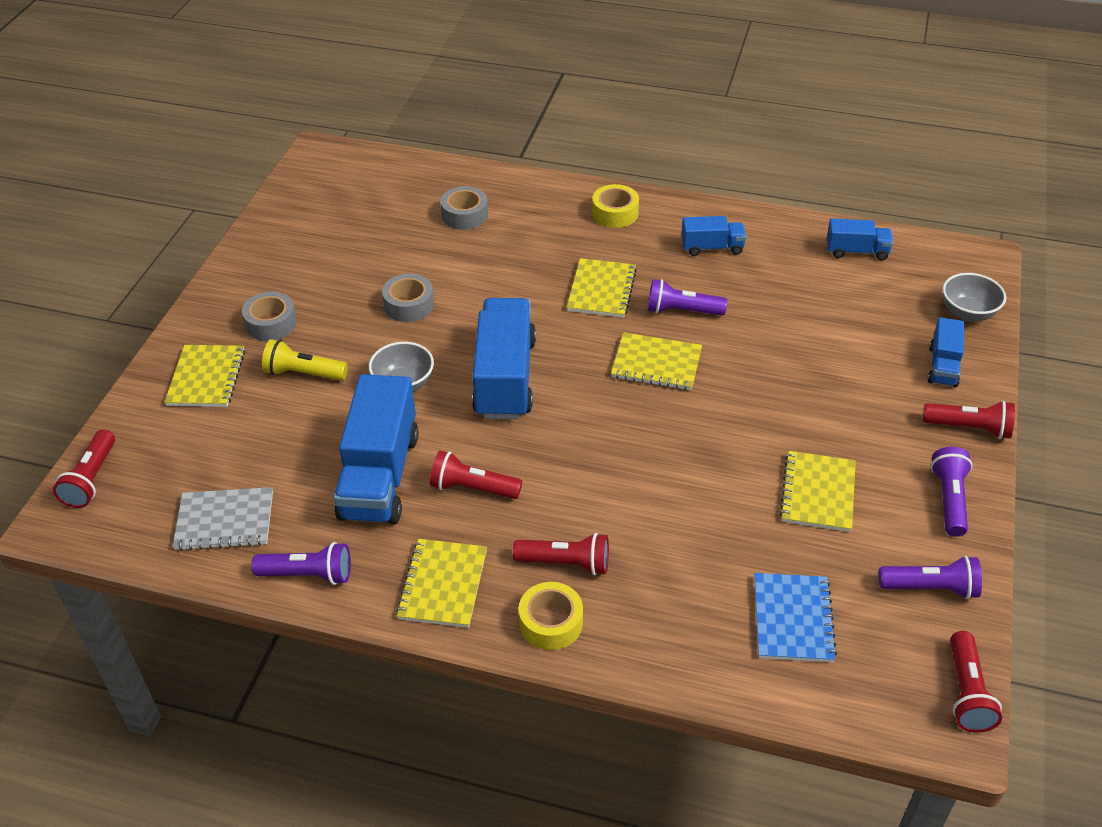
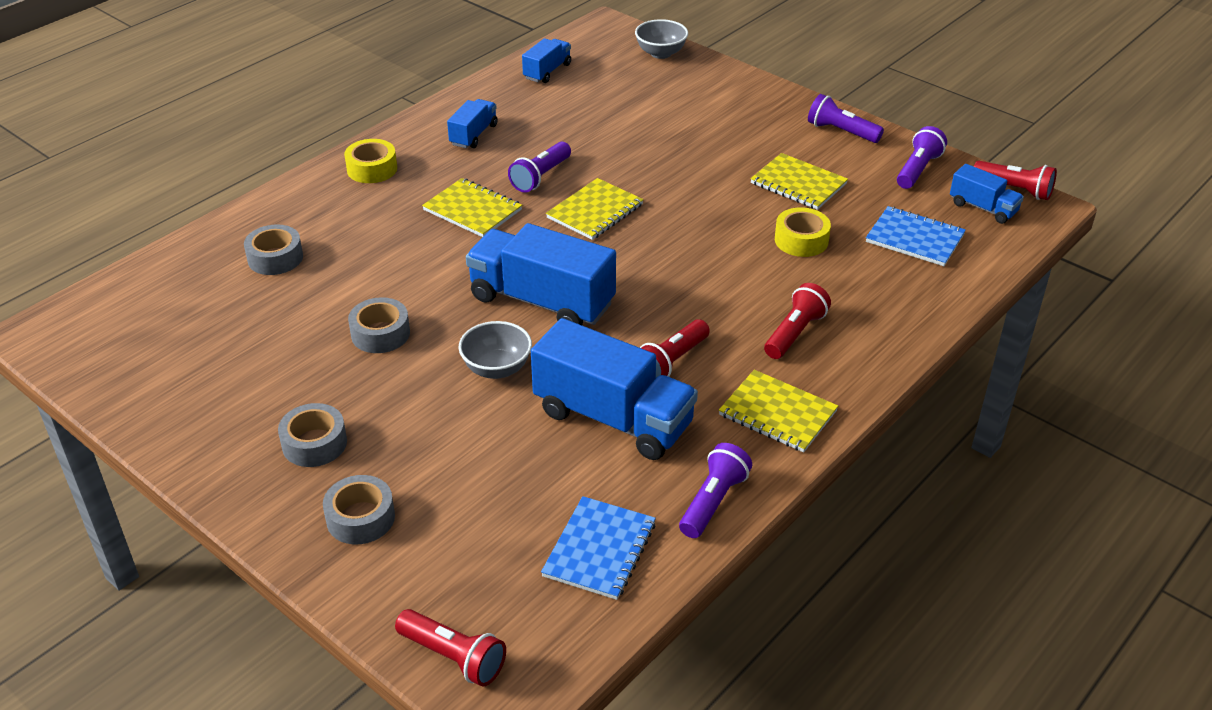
camera: 65 degrees left, 5 degrees down
yellow notebook [164,345,245,407] -> grey tape [323,475,395,544]
grey notebook [173,487,273,551] -> blue notebook [541,496,656,600]
yellow flashlight [262,339,348,381] -> none
yellow tape [519,582,583,650] -> yellow tape moved to [775,207,831,257]
red flashlight [923,401,1015,439] -> none
blue truck [928,317,964,387] -> blue truck moved to [950,164,1024,224]

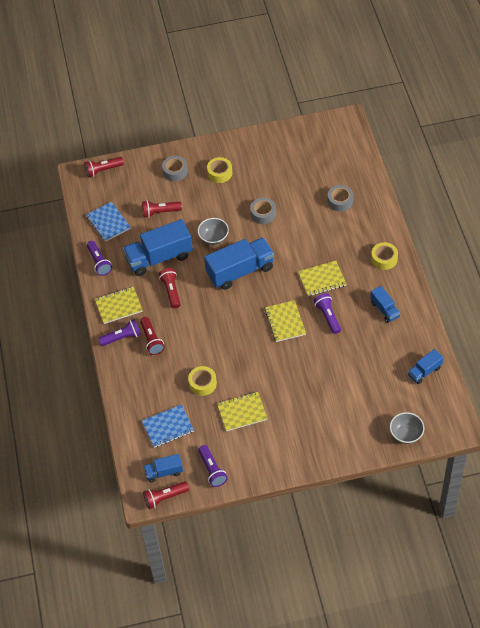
camera: 130 degrees right, 15 degrees up
grey tape [278,403,347,467] -> yellow tape [207,157,232,183]
blue truck [522,38,571,83] -> blue truck turned 75 degrees clockwise [408,349,444,384]
purple flashlight [808,94,884,143] -> purple flashlight moved to [98,319,141,346]
none -> red flashlight [142,201,182,218]

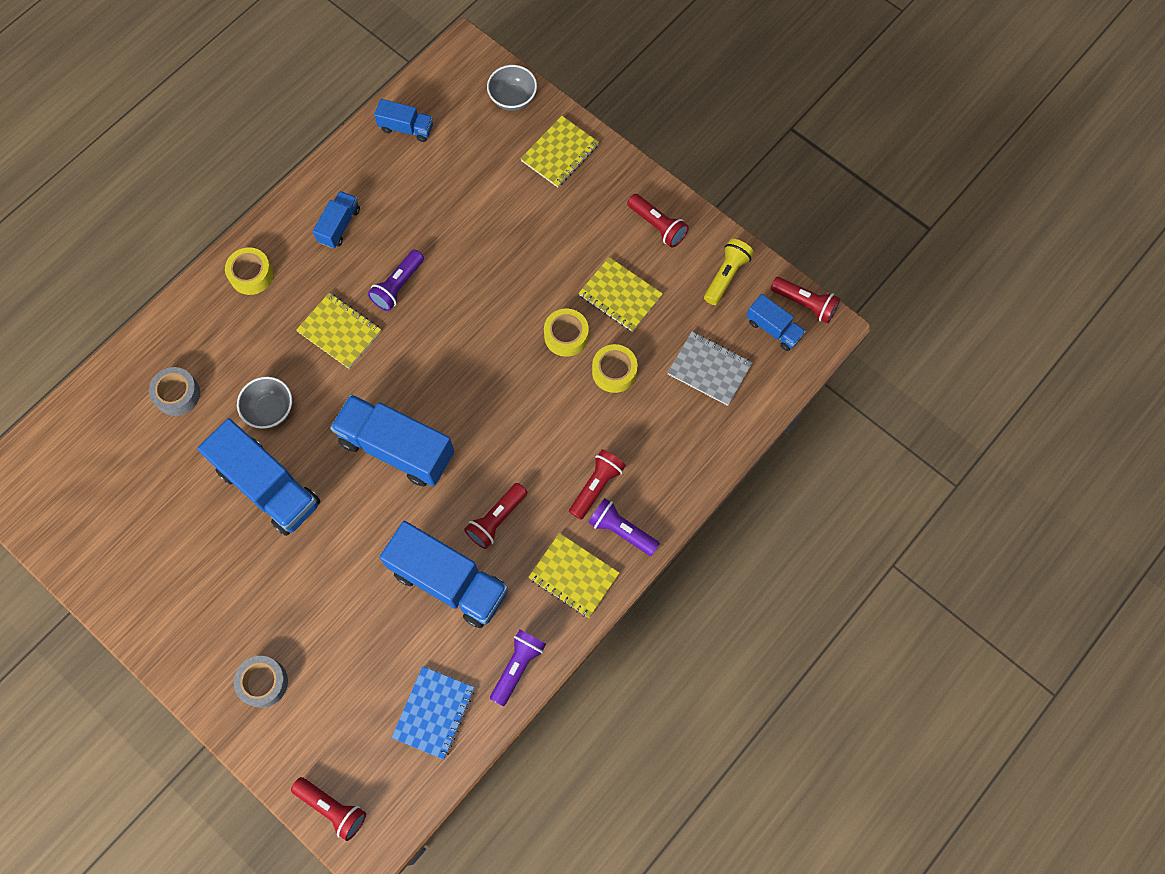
camera: 130 degrees left, 15 degrees up
red flashlight [142,201,182,218] -> red flashlight moved to [627,194,689,248]
blue notebook [142,404,194,448] -> grey notebook [667,331,752,406]
grey bowl [198,218,229,245] -> grey bowl moved to [237,377,292,429]
purple flashlight [198,445,228,487] -> yellow flashlight [704,239,754,305]
yellow tape [207,157,232,183] -> yellow tape moved to [544,308,589,357]
grey tape [250,198,276,224] -> blue truck [197,418,320,536]
yellow notebook [265,300,306,342] -> yellow notebook moved to [520,116,599,188]

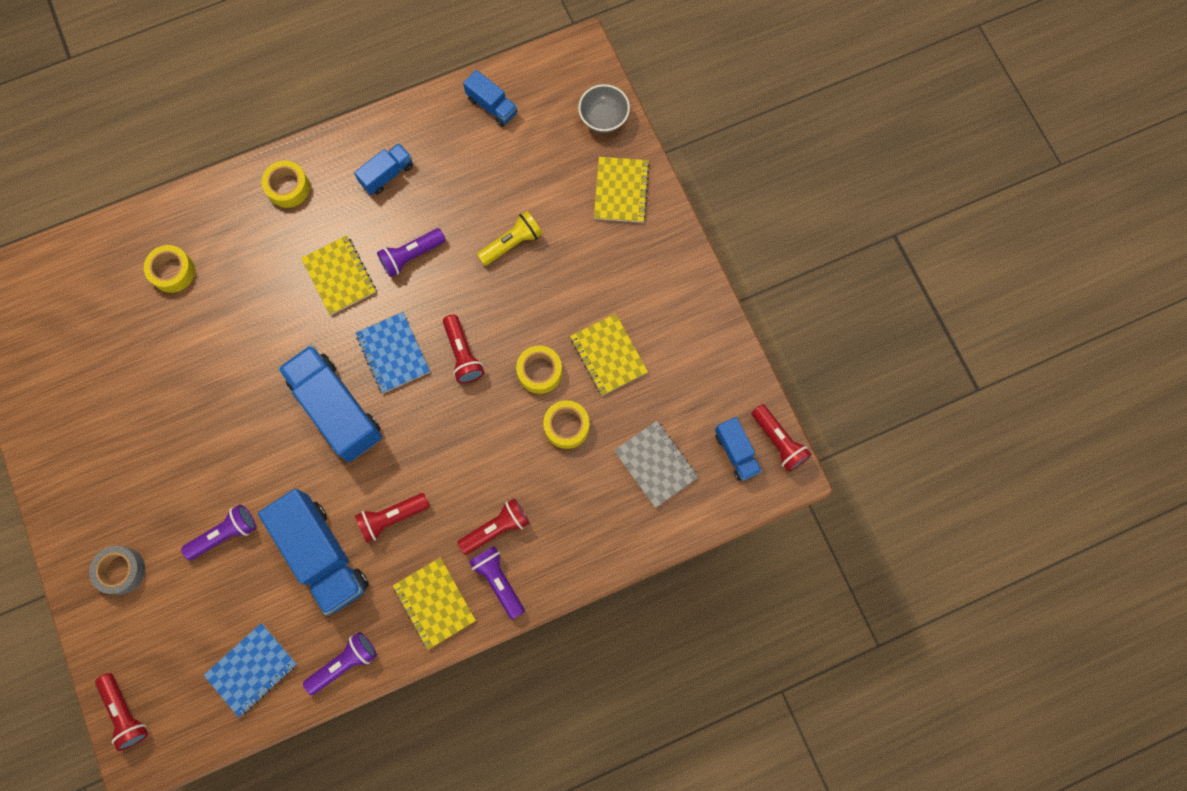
camera: 25 degrees right, 5 degrees up
grey tape [149,367,200,416] -> yellow tape [144,245,195,293]
blue truck [197,418,320,536] -> none
grey bowl [237,377,292,429] -> none
yellow notebook [520,116,599,188] -> yellow notebook turned 60 degrees counterclockwise [594,157,650,223]
red flashlight [627,194,689,248] -> red flashlight moved to [443,314,484,384]
yellow flashlight [704,239,754,305] -> yellow flashlight moved to [477,211,543,266]
none -> purple flashlight [181,505,256,560]
none -> blue notebook [356,312,430,393]

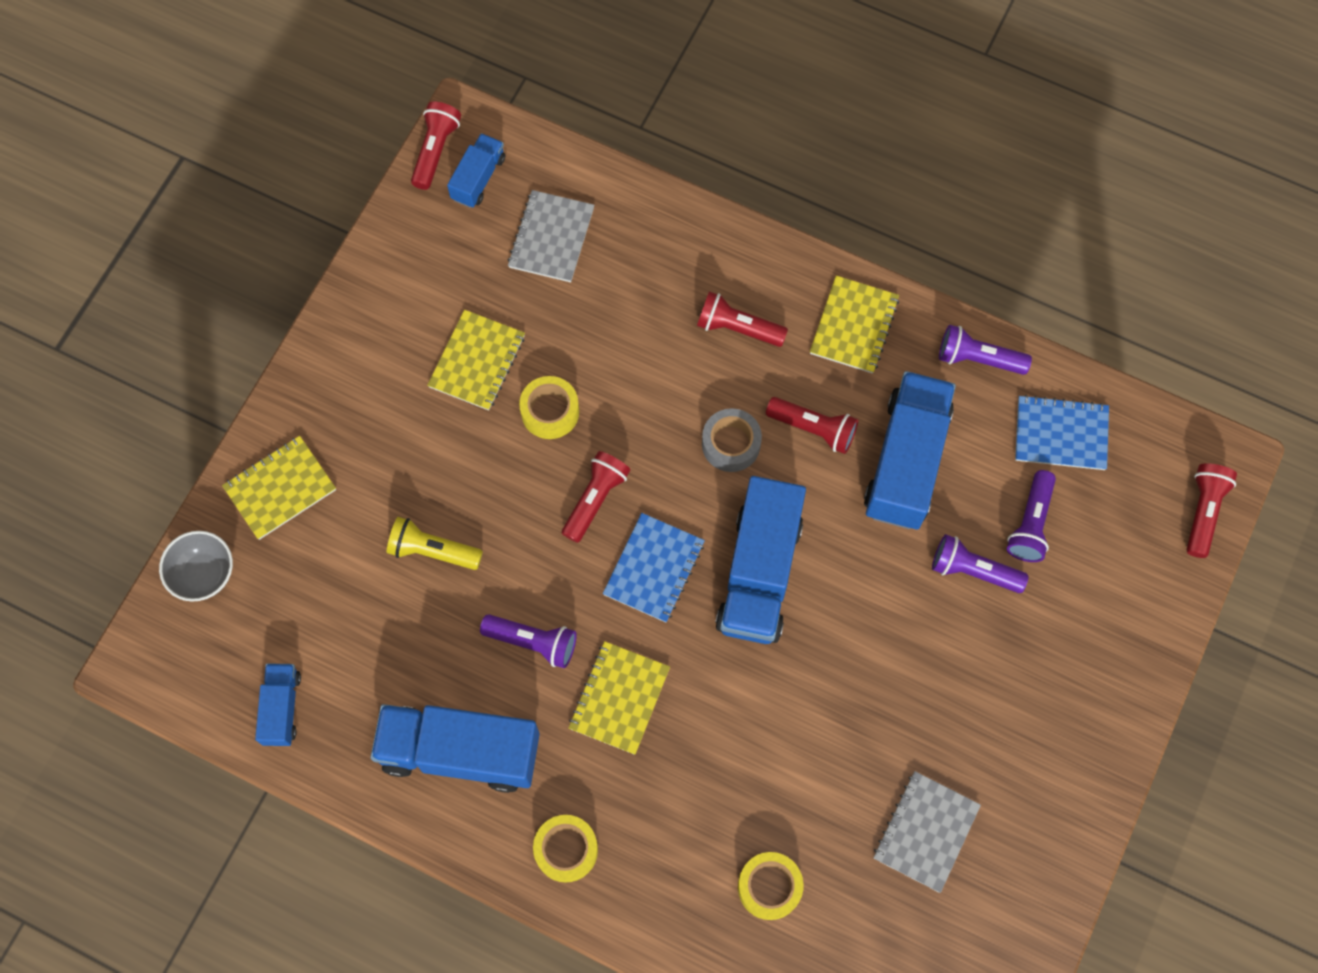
camera: 130 degrees left, 5 degrees down
grey tape [89,546,145,595] -> grey tape moved to [702,408,762,472]
blue truck [354,143,413,195] -> blue truck [370,704,540,793], size x1.95
purple flashlight [469,546,525,619] -> purple flashlight moved to [1007,470,1056,562]
yellow tape [543,400,589,449] -> none
none -> grey notebook [873,771,981,893]

